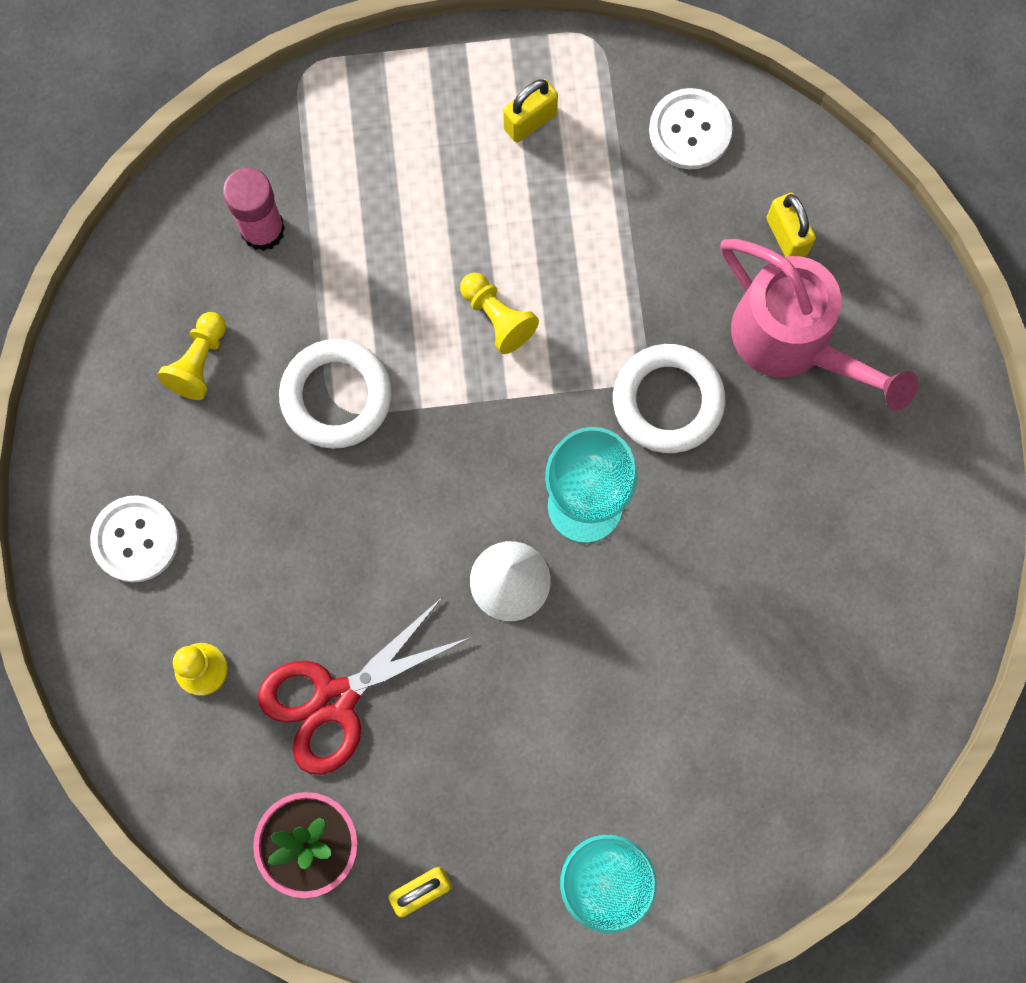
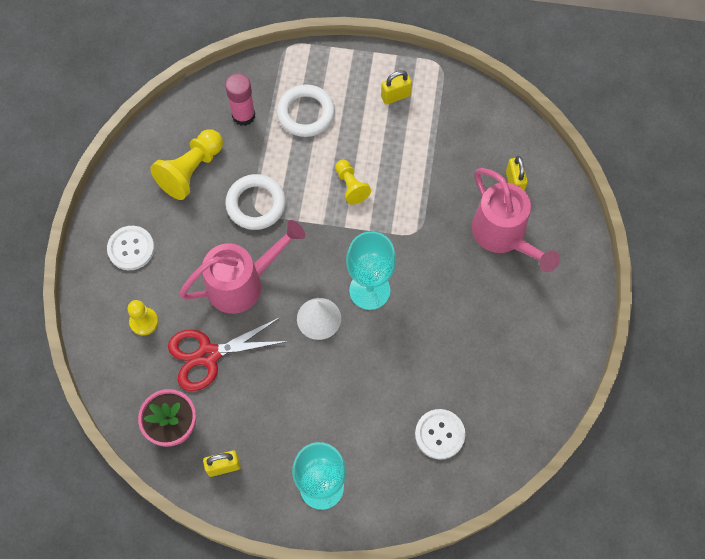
camera: 15 degrees right, 10 degrees down
yellow pawn [157,312,226,400] -> yellow pawn [150,129,223,200], size x1.67
white ring [613,344,725,453] -> white ring moved to [277,84,335,137]
white button [649,88,733,169] -> white button moved to [415,409,465,459]
none -> pink watering can [179,220,305,314]

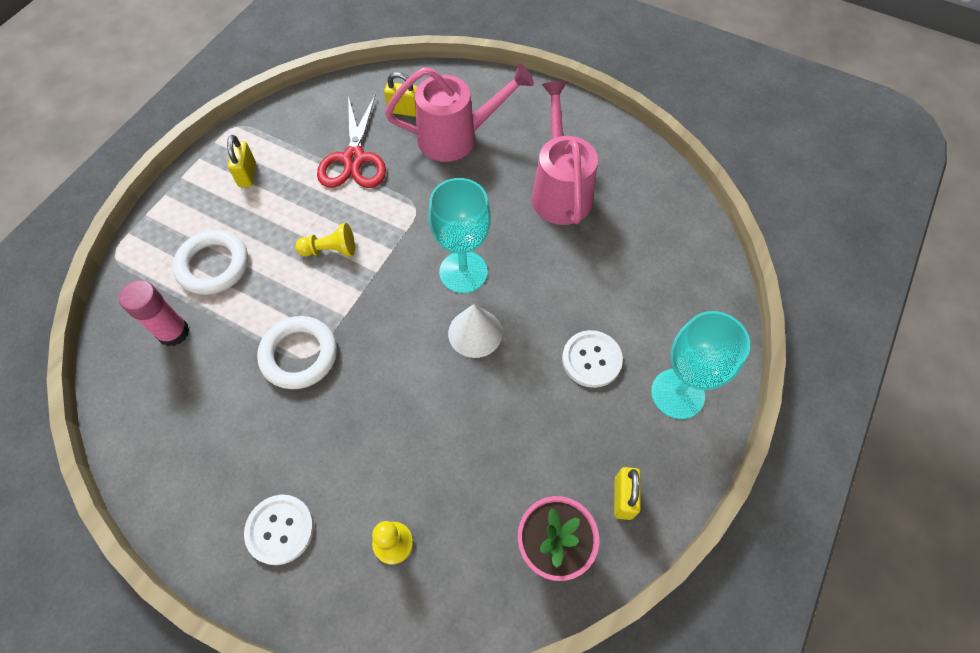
camera: 70 degrees left, 5 degrees down
yellow pawn [150,129,223,200] -> none
red scissors [168,317,289,391] -> red scissors moved to [317,94,386,188]
pink watering can [179,220,305,314] -> pink watering can moved to [531,81,598,225]
white button [415,409,465,459] -> white button moved to [562,330,623,388]

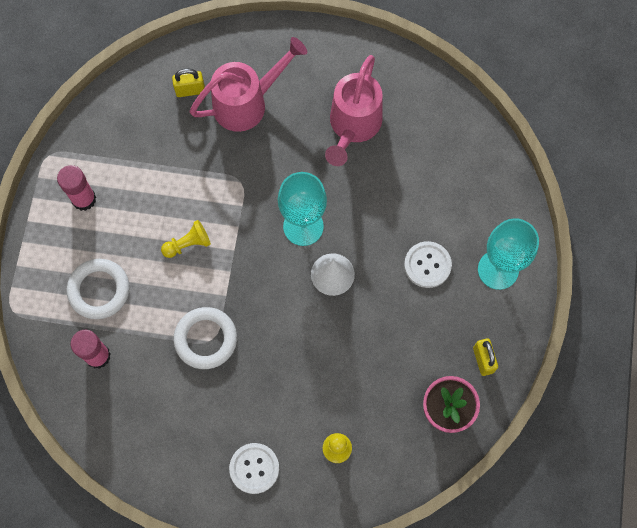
camera: 20 degrees left, 10 degrees up
yellow padlock [227,135,256,187] -> pink glue stick [57,165,96,211]
red scissors [317,94,386,188] -> none
pink watering can [531,81,598,225] -> pink watering can turned 135 degrees counterclockwise [325,55,383,166]

